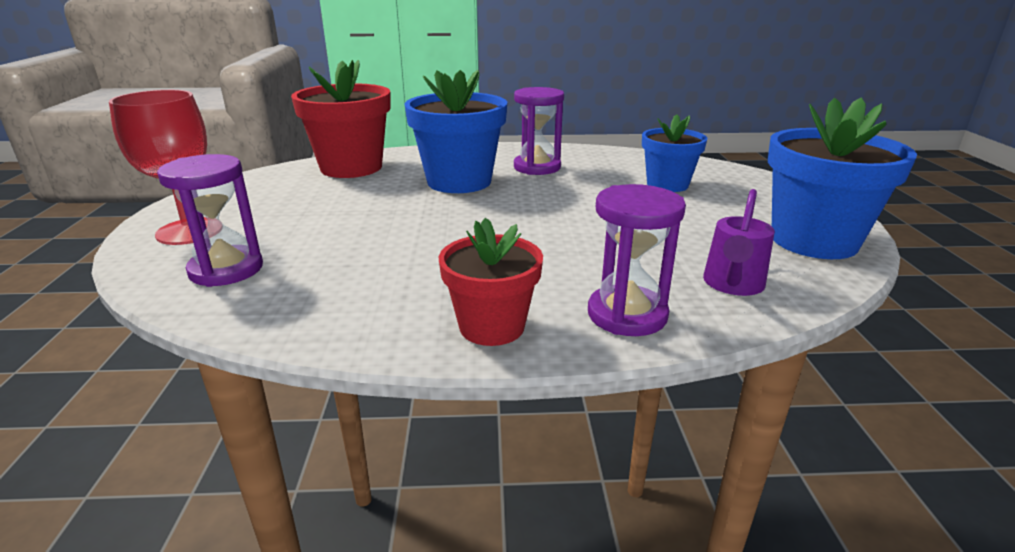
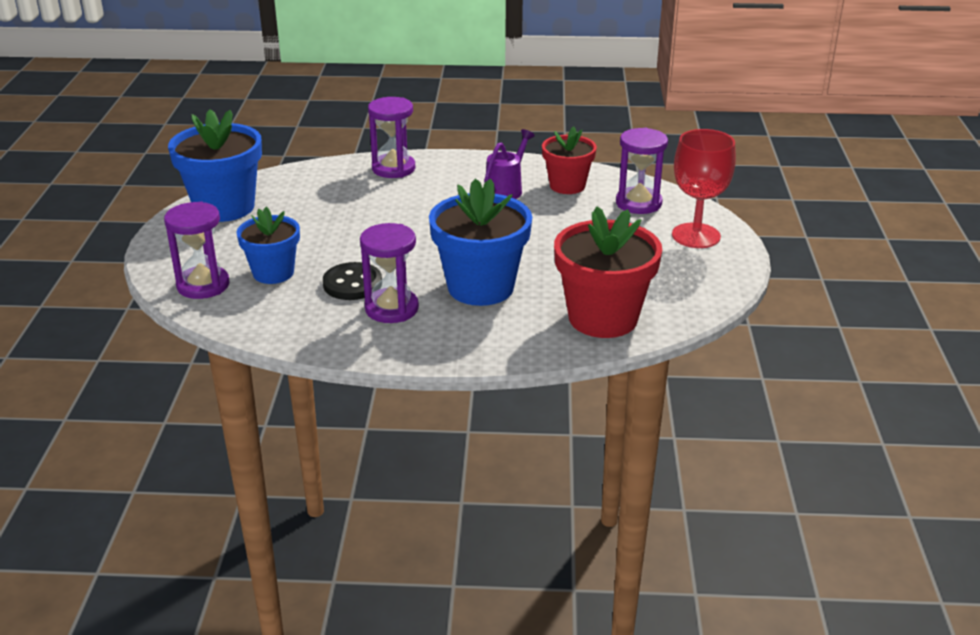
camera: 175 degrees left, 5 degrees up
red flower pot [439,218,543,346] -> red flower pot moved to [542,127,597,194]
purple watering can [703,189,775,296] -> purple watering can moved to [484,129,535,199]
none -> purple hourglass [164,201,230,299]
none -> black button [323,262,382,300]

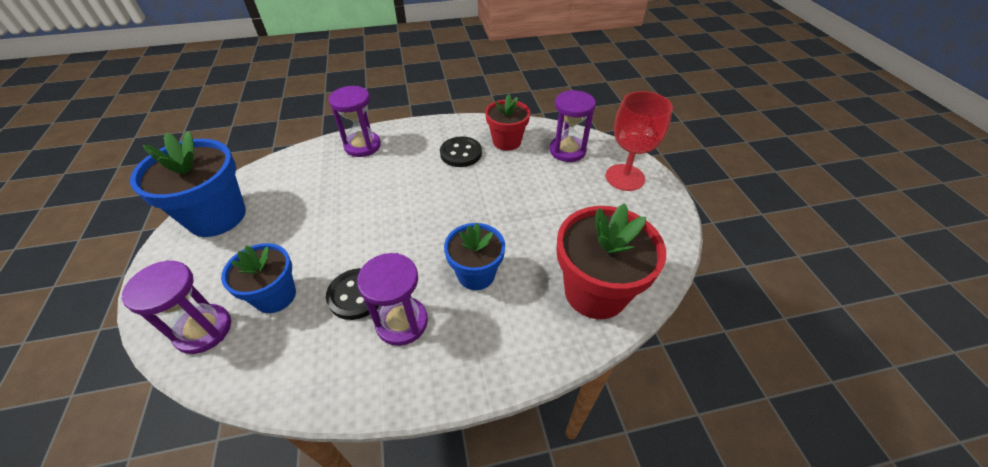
camera: 15 degrees left, 15 degrees up
blue flower pot [429,179,532,306] -> blue flower pot [444,223,505,290], size x0.63
purple watering can [484,129,535,199] -> black button [440,136,482,167]

